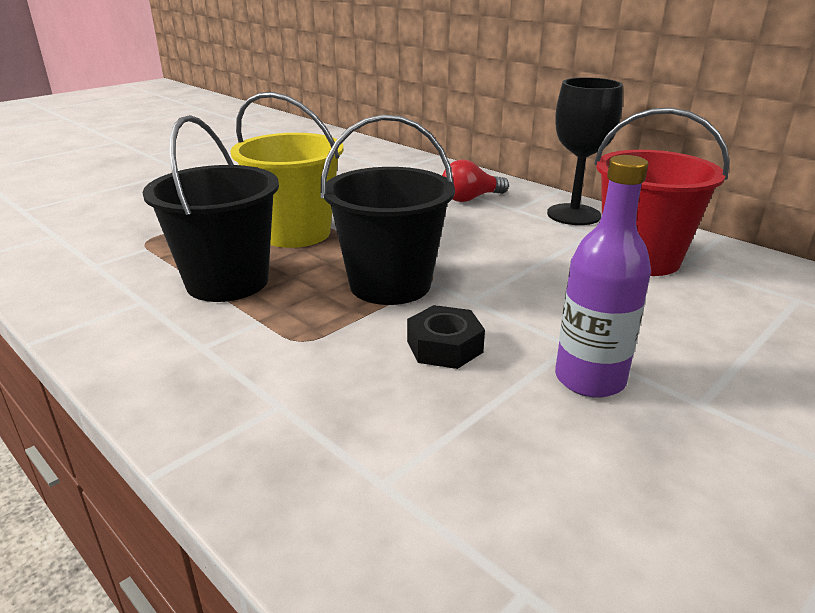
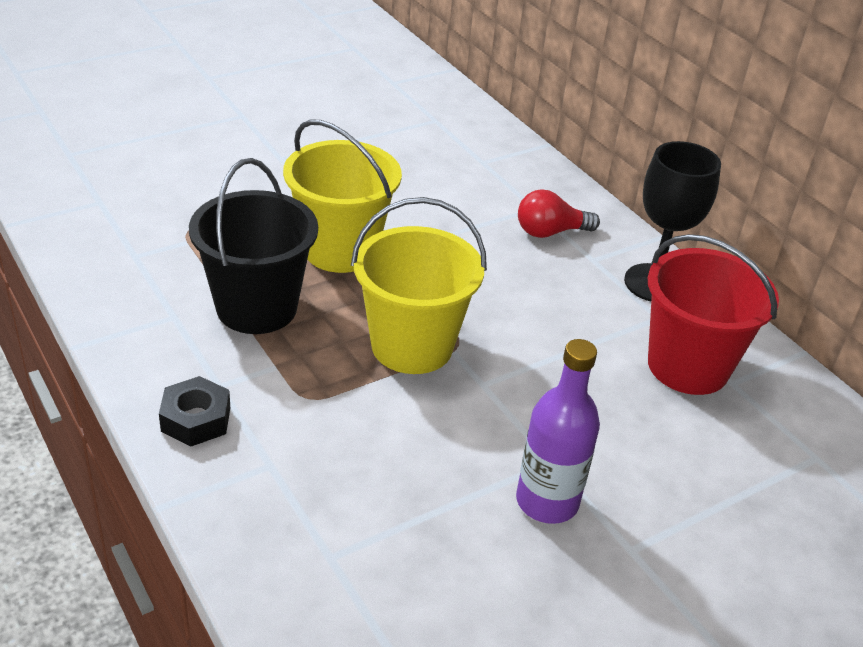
camera: 10 degrees right, 10 degrees up
black bucket [321,115,455,305] -> yellow bucket [351,197,487,374]
black nut [407,305,485,369] -> black nut moved to [159,376,230,447]

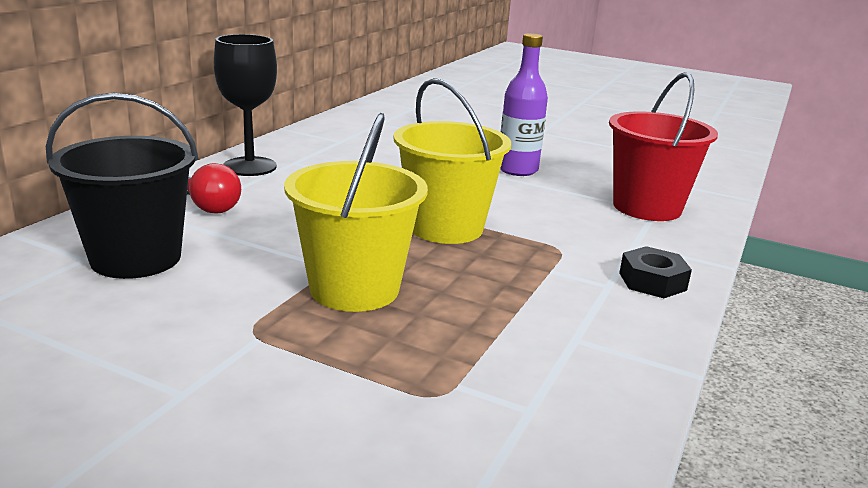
camera: 120 degrees left, 15 degrees down
black bucket [189,158,318,334] -> black bucket moved to [46,93,199,279]
red bucket [648,234,779,395] -> red bucket moved to [609,72,718,221]

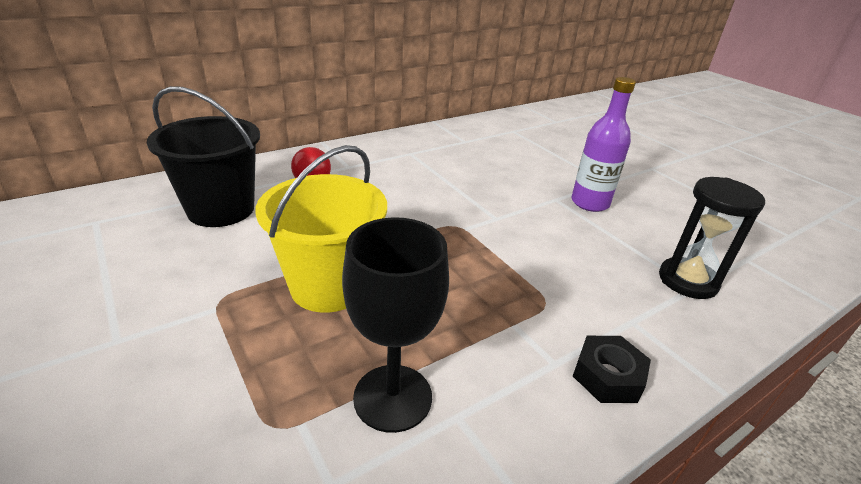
camera: 30 degrees right, 10 degrees up
black goblet [214,34,277,176] -> black goblet moved to [342,217,449,433]
yellow bucket [393,78,511,244] -> none
red bucket [609,72,718,221] -> black hourglass [659,177,765,299]

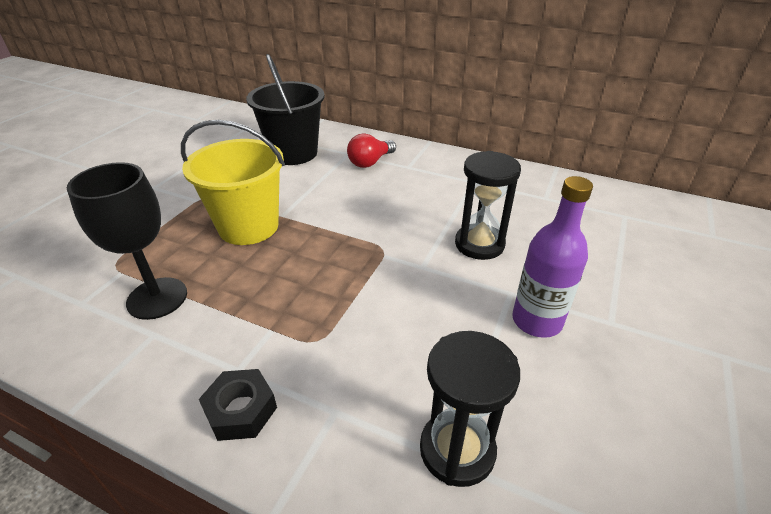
camera: 60 degrees right, 5 degrees up
none -> black hourglass [455,151,521,260]

